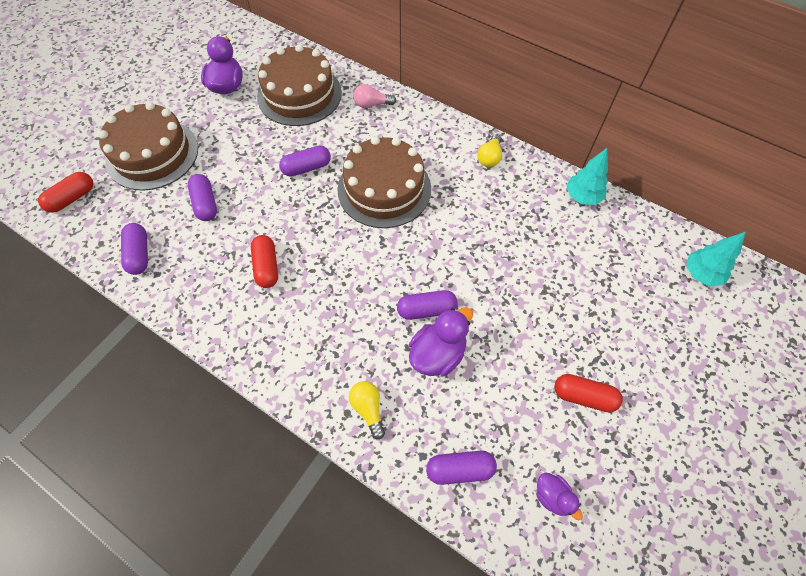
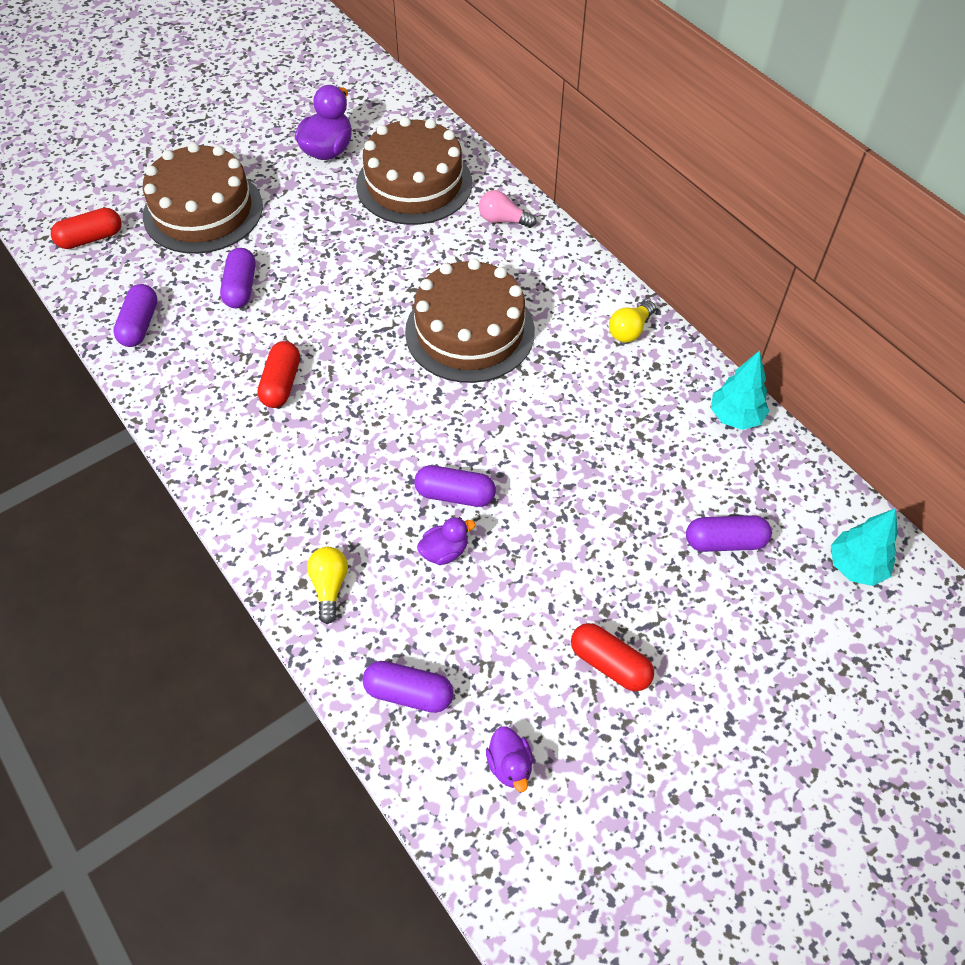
camera: 20 degrees right, 5 degrees down
purple capsule [279,145,331,177] -> purple capsule moved to [686,515,772,552]
purple duck [409,307,473,376] -> purple duck [417,517,475,565], size x0.58

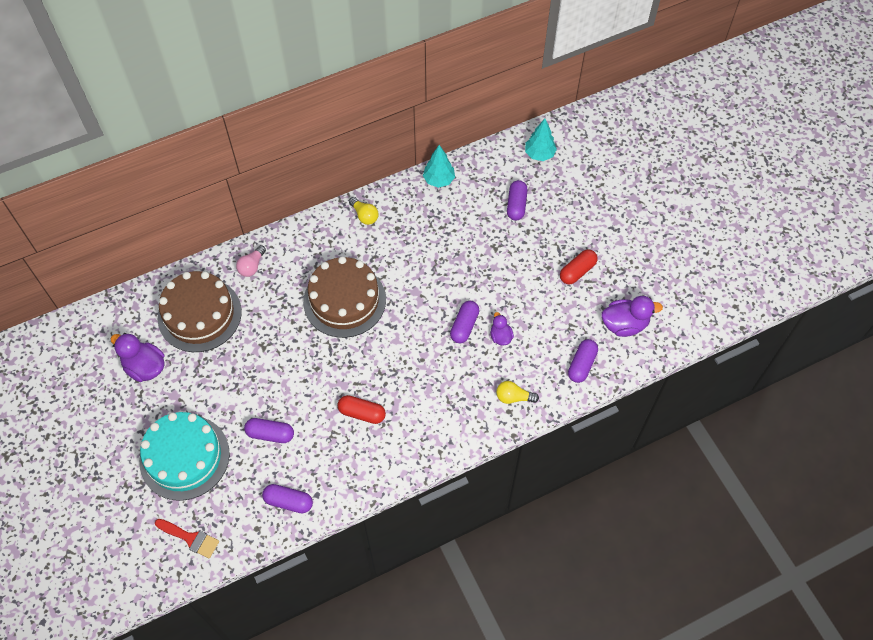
camera: 80 degrees left, 5 degrees up
red capsule [51,208,122,249] -> red brush [155,519,219,558]
brown cake [143,142,263,254] -> turquoise cake [139,412,230,501]
purple duck [486,726,533,792] -> purple duck [602,296,663,337], size x1.72

